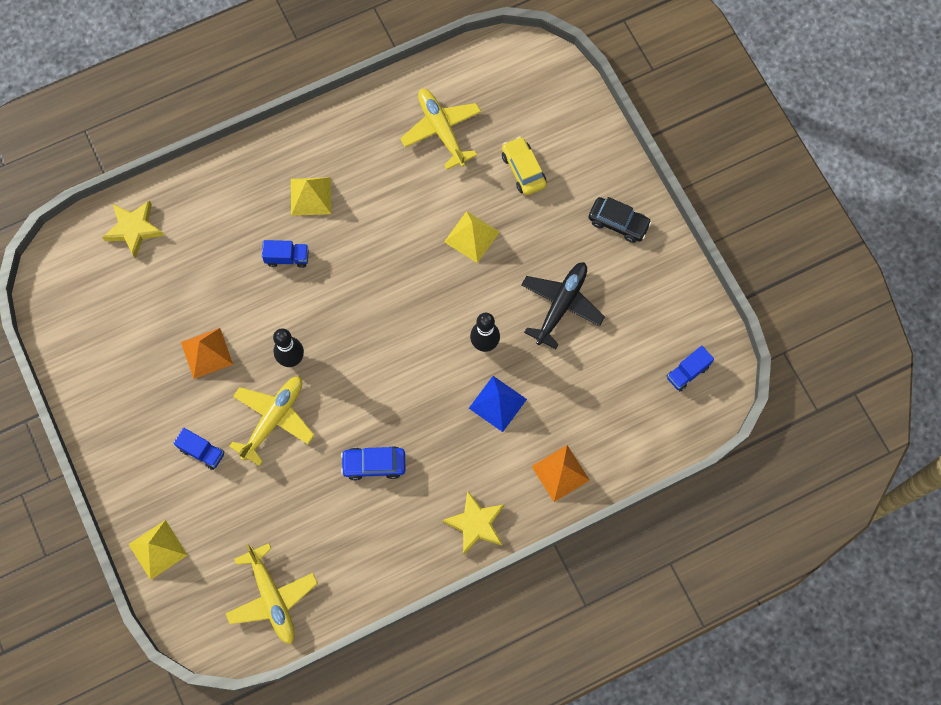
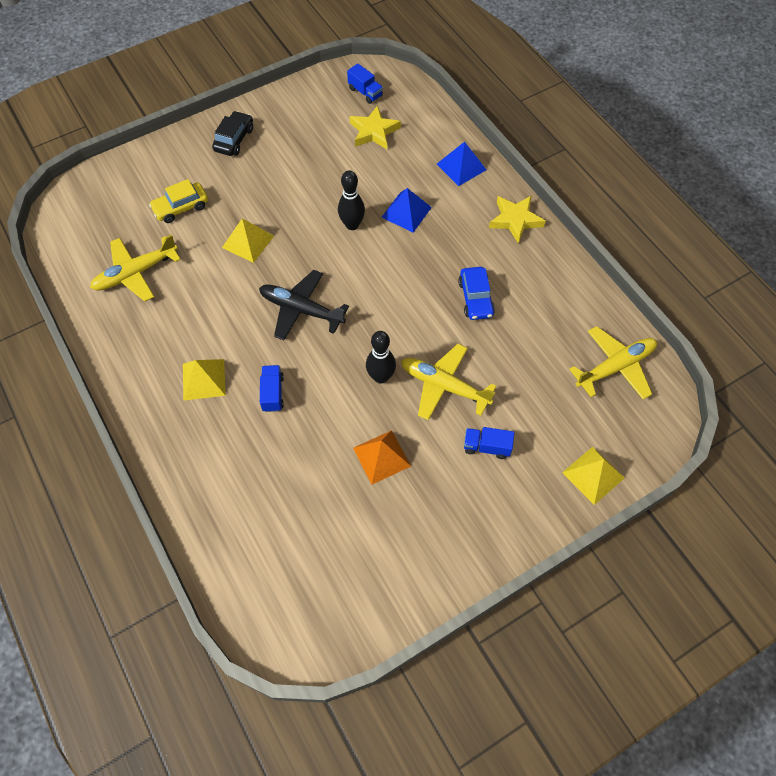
camera: 95 degrees left, 10 degrees down
yellow star [102,200,164,258] -> yellow star moved to [350,105,401,149]
blue truck [173,428,224,470] -> blue truck turned 105 degrees counterclockwise [464,427,514,459]
black plane [521,262,605,349] -> black plane moved to [259,270,349,341]
orange pyramid [531,445,590,502] -> blue pyramid [437,142,487,186]

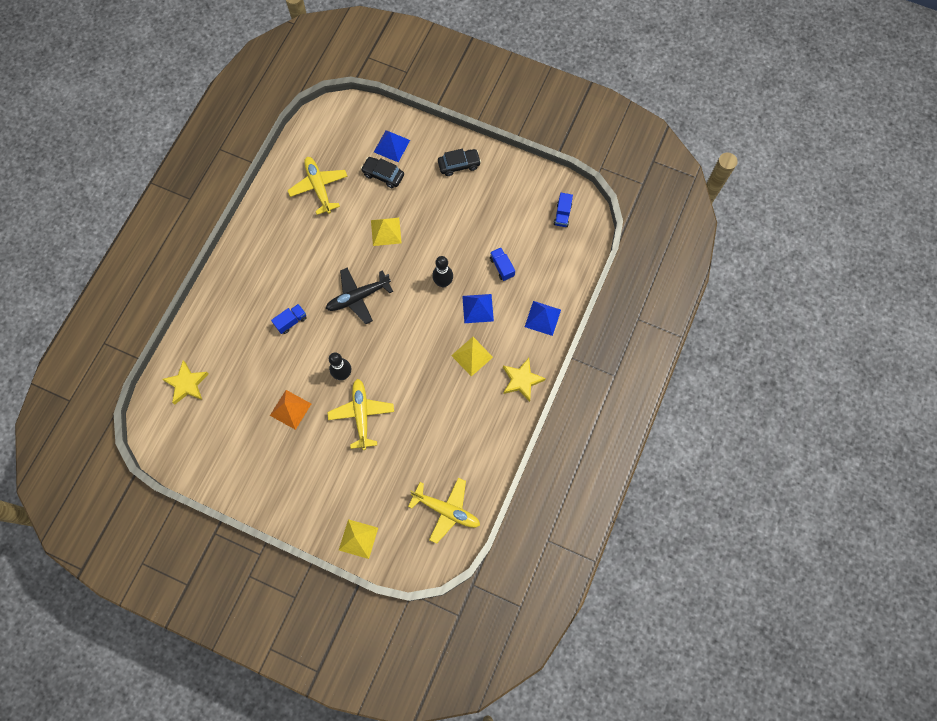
camera: 55 degrees right, 10 degrees up
yellow plane [90,234,181,302] -> yellow plane turned 45 degrees clockwise [288,157,348,215]
yellow car [149,179,208,223] -> black car [361,157,404,188]
yellow pyramid [183,359,226,401] -> yellow pyramid moved to [451,337,493,377]
black plane [259,270,349,341] -> black plane turned 105 degrees counterclockwise [326,268,393,324]
yellow star [350,105,401,149] -> yellow star moved to [162,361,208,405]
blue car [458,267,495,320] -> none
blue truck [464,427,514,459] -> blue truck moved to [490,248,515,281]
none -> blue pyramid [374,130,410,162]

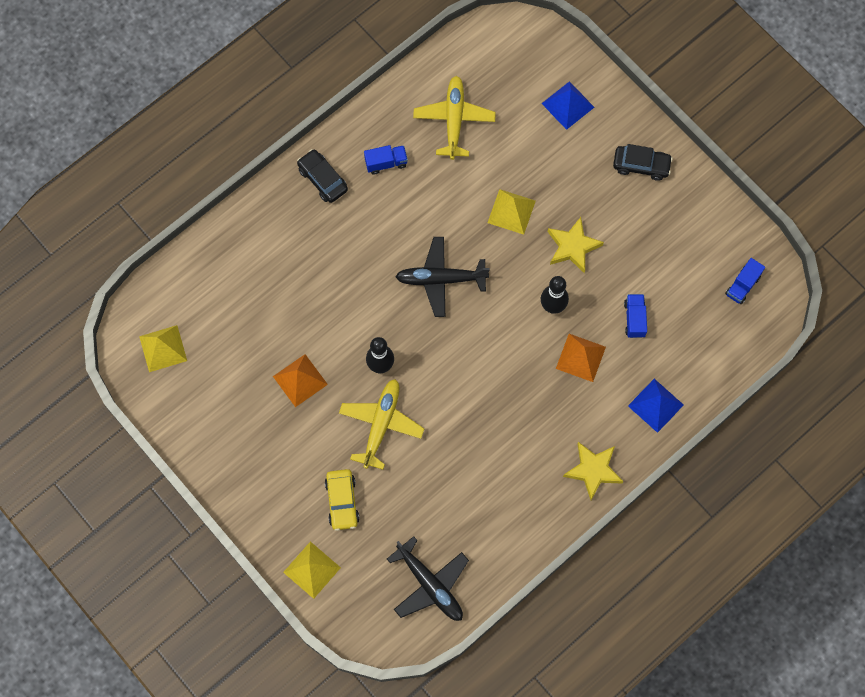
camera: 25 degrees right, 0 degrees up
yellow star [162,361,208,405] -> yellow star moved to [548,217,604,273]
blue truck [271,304,307,334] -> blue truck moved to [364,145,408,175]
black car [361,157,404,188] -> black car moved to [297,149,348,203]
yellow plane [408,478,480,544] -> black plane [387,536,469,621]
yellow pyramid [451,337,493,377] -> yellow pyramid moved to [139,325,187,372]
blue pyramid [462,294,494,323] -> orange pyramid [556,334,606,382]
none -> yellow car [325,469,360,531]

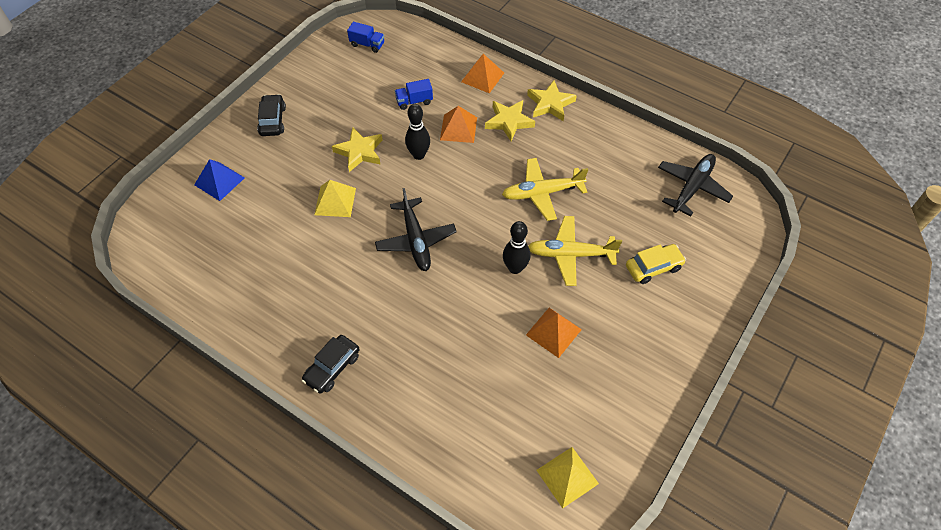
camera: 105 degrees left, 15 degrees down
yellow pyramid [283,542,341,599] -> none
blue truck [364,145,408,175] -> none
yellow plane [413,76,496,160] -> yellow plane moved to [502,158,588,221]
blue pyramid [628,379,684,433] -> orange pyramid [461,54,504,93]
none -> yellow star [485,100,535,141]

